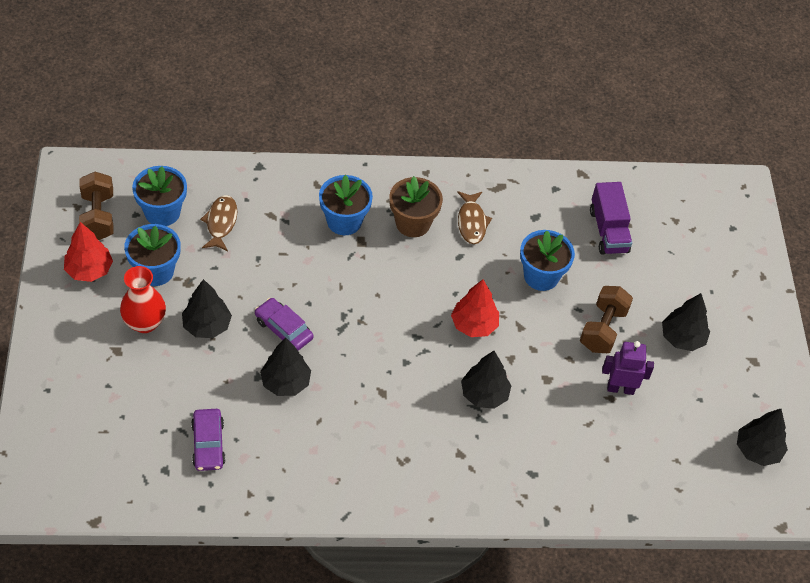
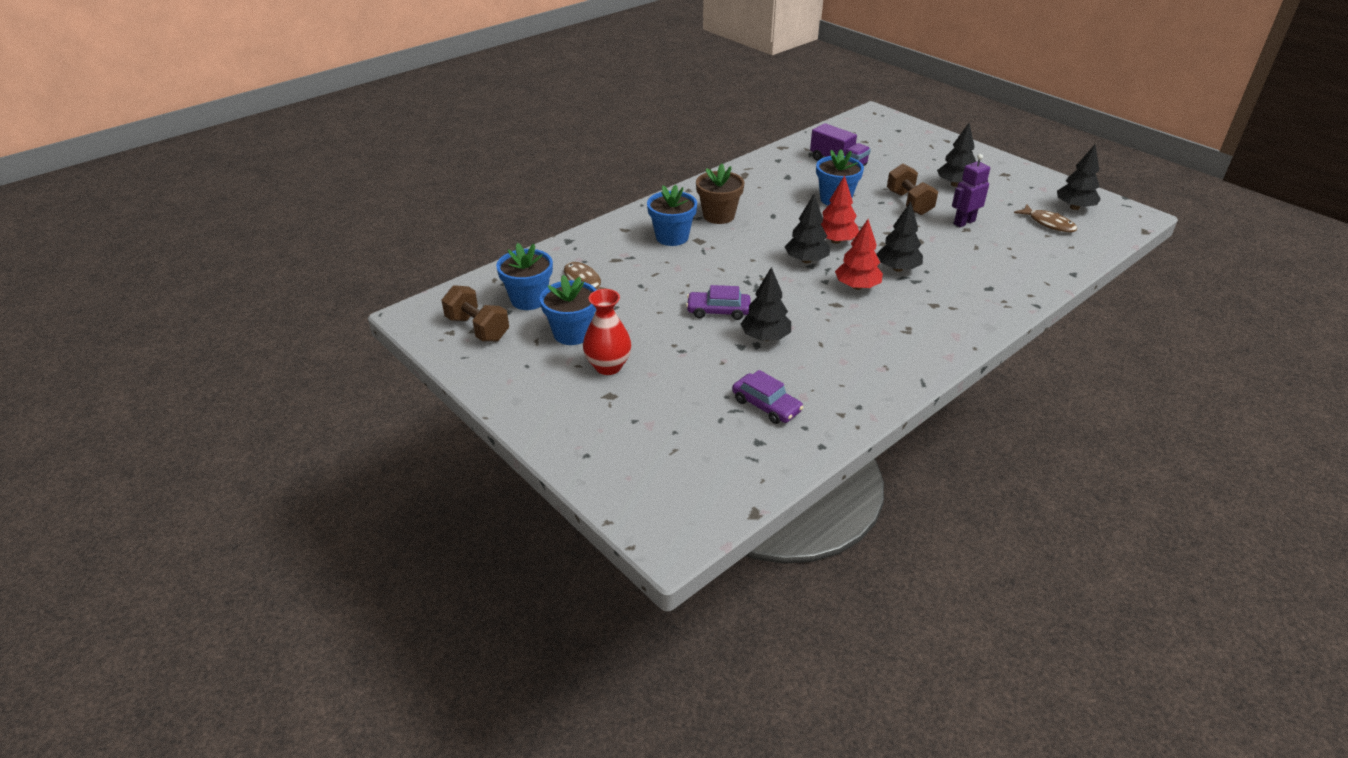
camera: 35 degrees left, 15 degrees down
red tree [64,222,113,282] -> red tree moved to [835,219,883,290]
black tree [182,279,232,338] -> black tree moved to [785,194,830,263]
brown fish [457,191,492,244] -> brown fish moved to [1014,204,1078,232]

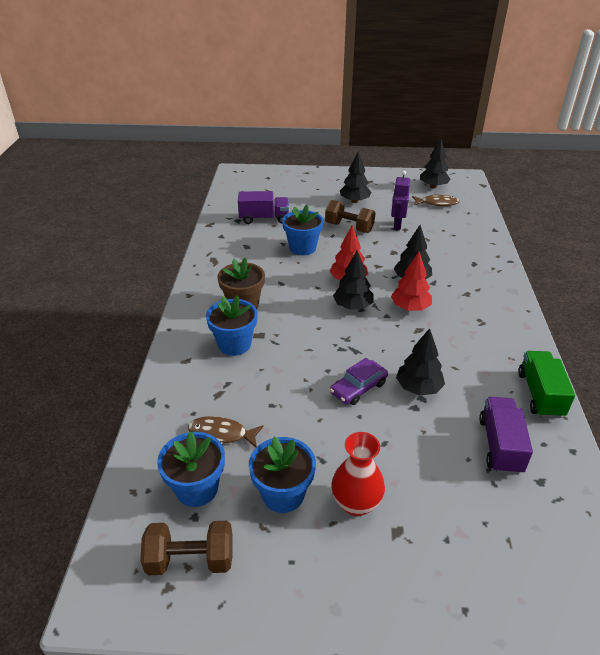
camera: 45 degrees left, 0 degrees up
purple car [732,370,803,424] -> purple truck [479,397,533,475]
none -> green truck [518,351,575,418]

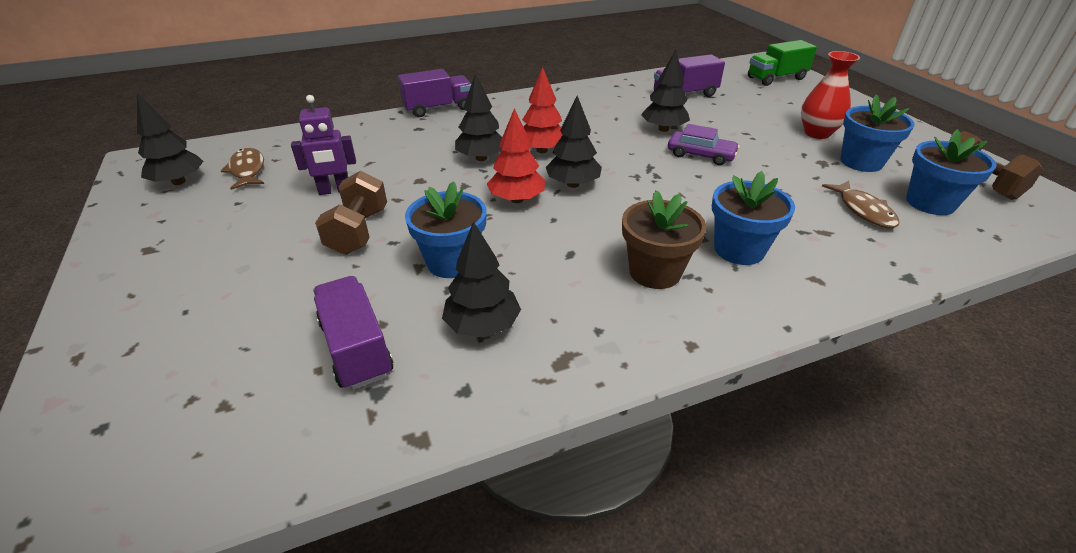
camera: 115 degrees left, 0 degrees up
black tree [340,152,371,203] -> black tree moved to [442,221,521,338]
green truck [518,351,575,418] -> green truck moved to [748,40,817,86]
none -> purple truck [398,69,471,117]

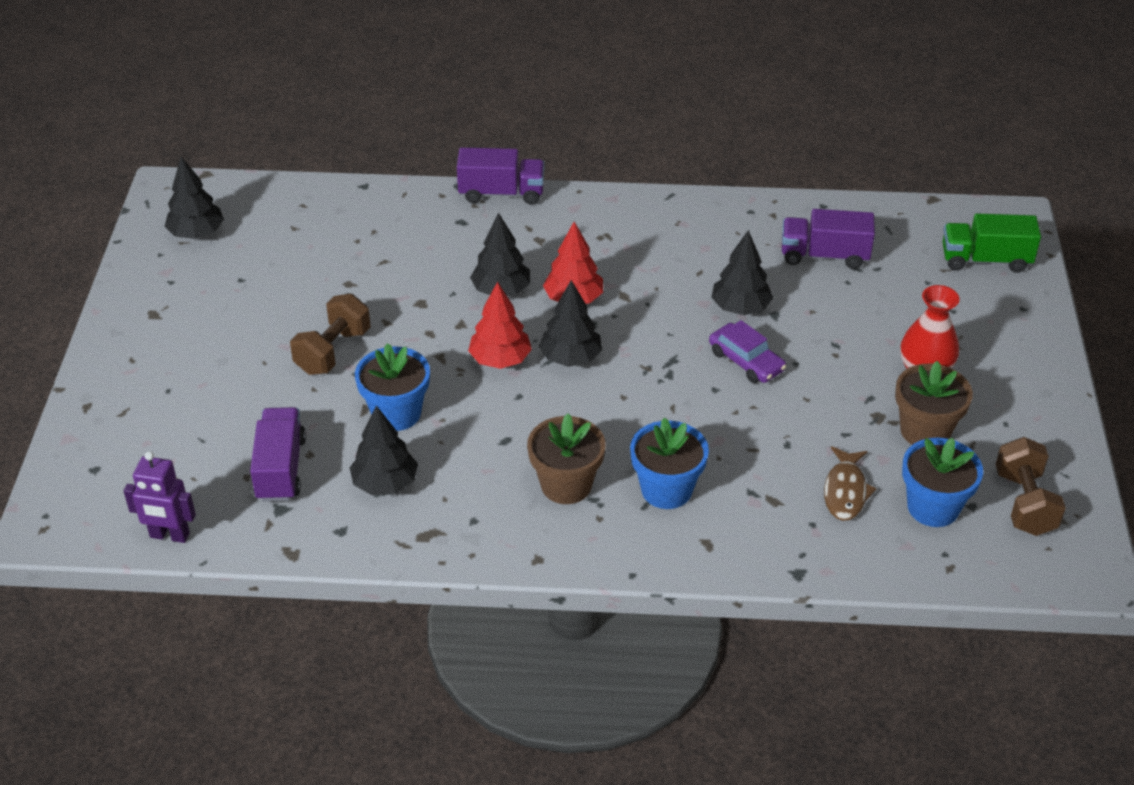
camera: 25 degrees right, 5 degrees up
brown fish [221,148,264,190] -> none
purple robot [291,95,356,195] -> purple robot moved to [124,451,196,543]
blue flower pot [840,94,914,172] -> brown flower pot [895,361,973,445]

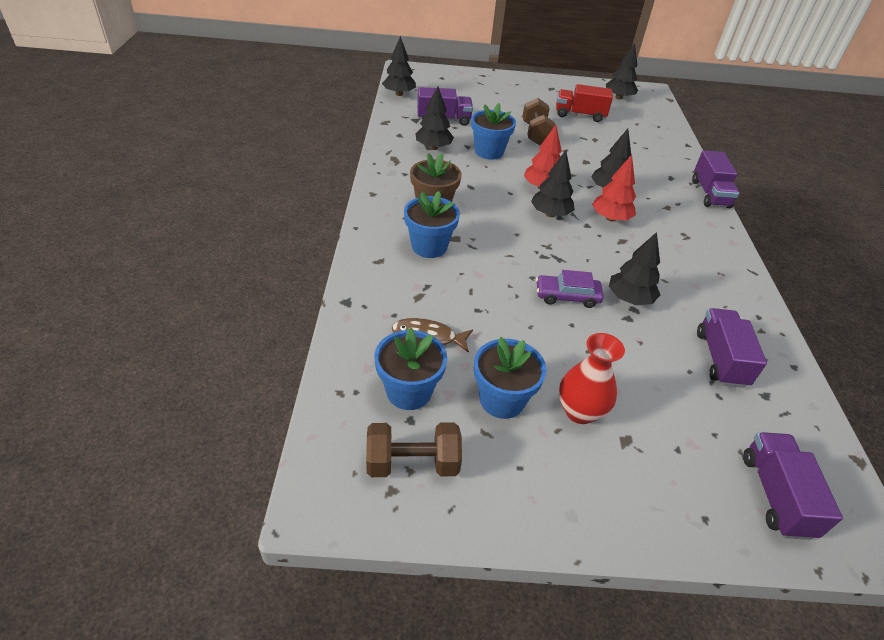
camera: 85 degrees right, 0 degrees up
purple robot [124,451,196,543] -> black tree [382,36,416,96]
brown dumbbell [290,294,371,375] -> brown dumbbell turned 60 degrees clockwise [522,98,555,145]
purple car [709,320,786,383] -> purple car turned 45 degrees clockwise [536,270,604,308]
brown flower pot [895,361,973,445] -> blue flower pot [474,337,547,419]
green truck [942,213,1041,273] -> purple truck [743,432,843,540]
none -> red truck [556,84,613,122]

